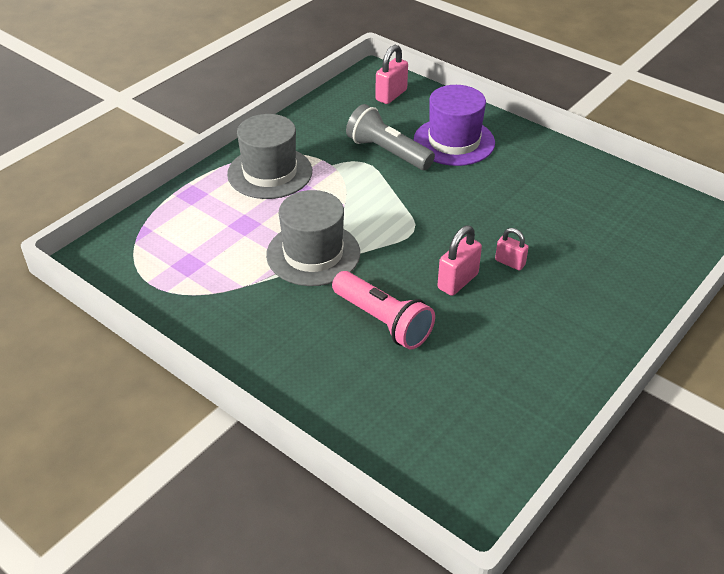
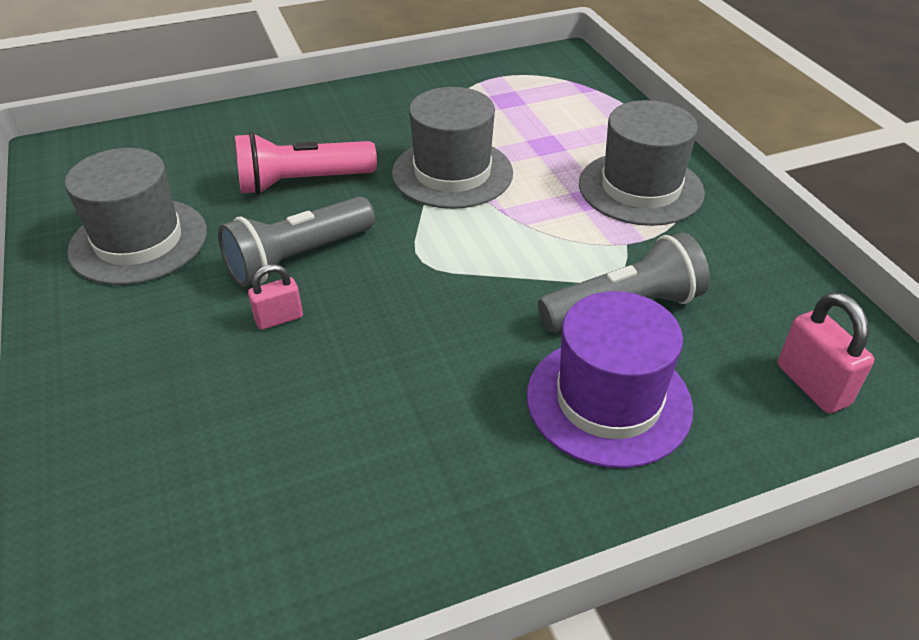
camera: 120 degrees right, 0 degrees up
pink padlock [438,226,482,296] -> grey flashlight [218,197,375,287]
none -> grey hat [65,148,207,285]

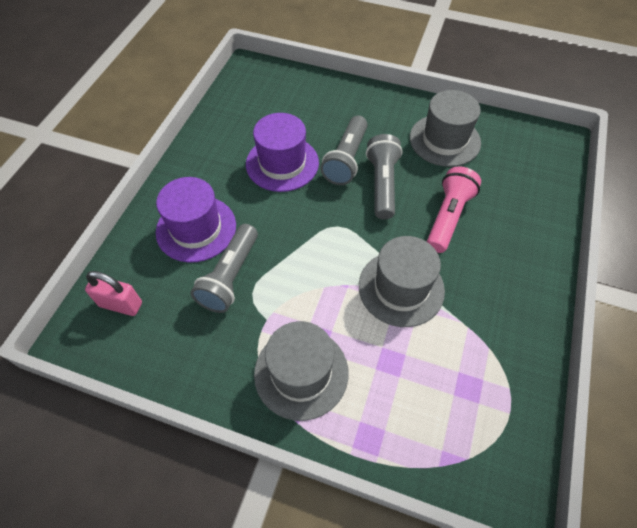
camera: 130 degrees right, 15 degrees up
pink padlock [248,264,303,330] -> grey flashlight [320,115,367,185]
none -> purple hat [246,113,319,192]

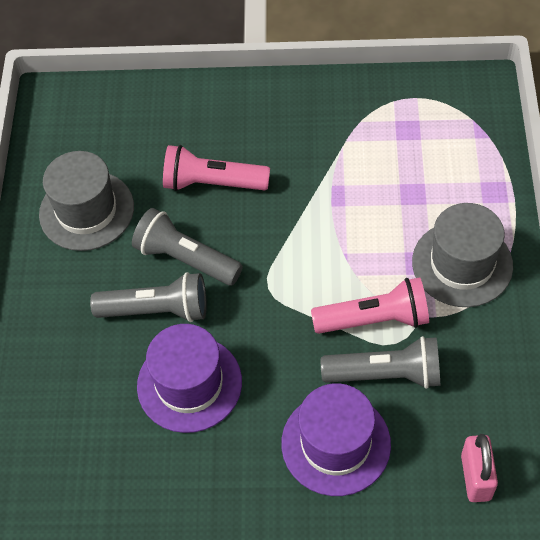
camera: 105 degrees left, 0 degrees up
grey hat [359,236,445,327] -> none
grey flashlight [366,134,403,219] -> grey flashlight turned 45 degrees clockwise [132,208,243,285]
none -> pink flashlight [311,277,429,334]

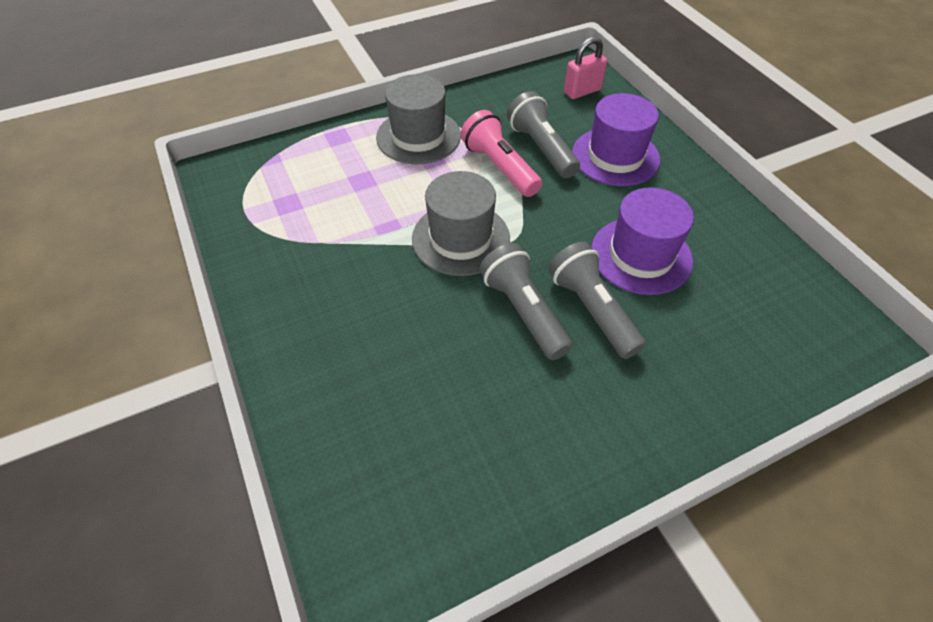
camera: 120 degrees left, 5 degrees down
grey hat [39,151,134,251] -> grey hat moved to [412,171,510,276]
grey flashlight [132,208,243,285] -> grey flashlight turned 150 degrees clockwise [479,243,572,360]
pink flashlight [163,145,270,191] -> none

